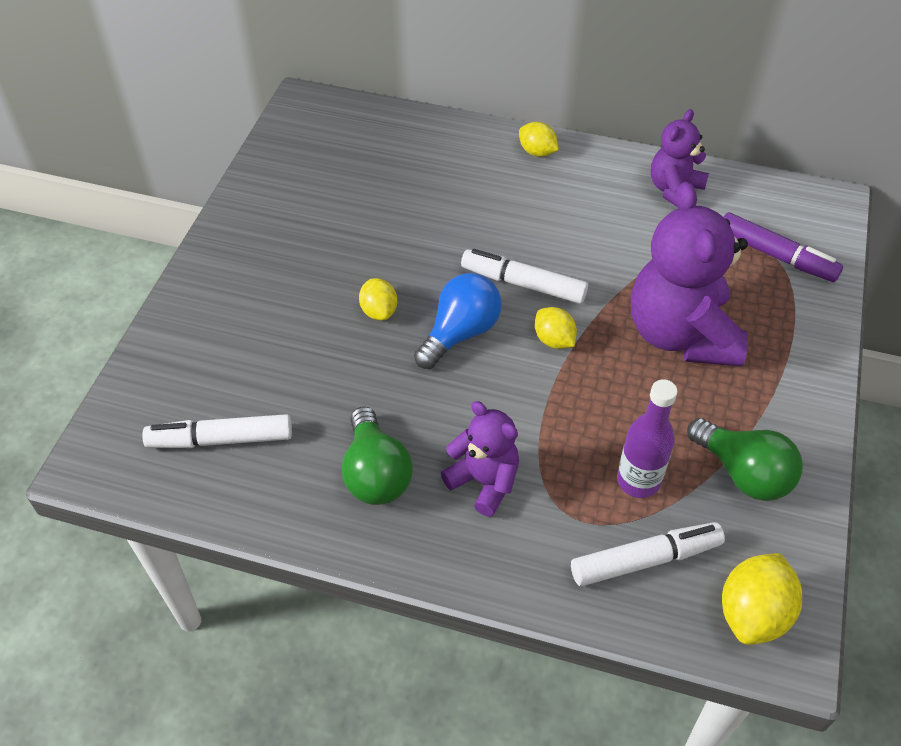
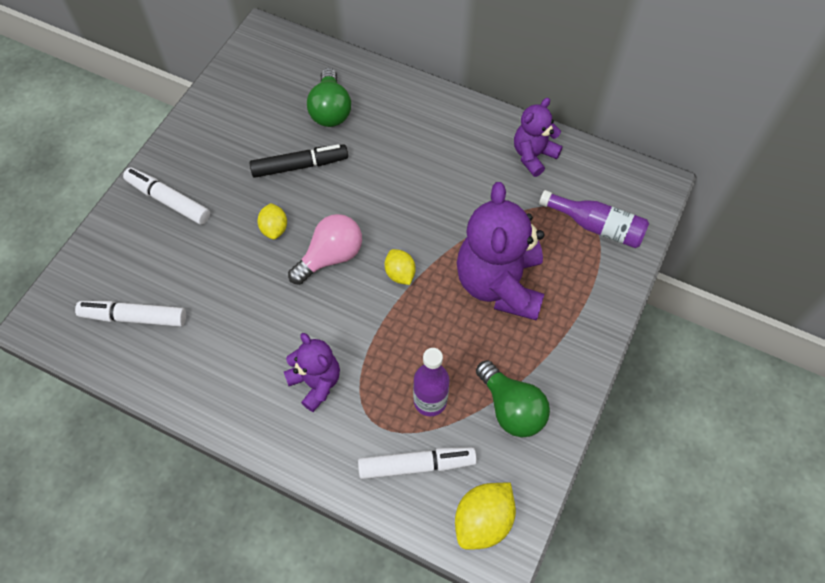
camera: 10 degrees right, 10 degrees up
green light bulb [342,406,413,505] -> green light bulb moved to [307,68,351,127]
blue light bulb [414,273,502,369] -> pink light bulb [288,214,362,285]
white marker [461,249,588,304] -> white marker moved to [123,168,210,225]
yellow lemon [519,122,559,157] -> none
purple marker [724,212,843,282] -> purple bottle [539,190,649,248]
none -> black marker [250,144,348,178]

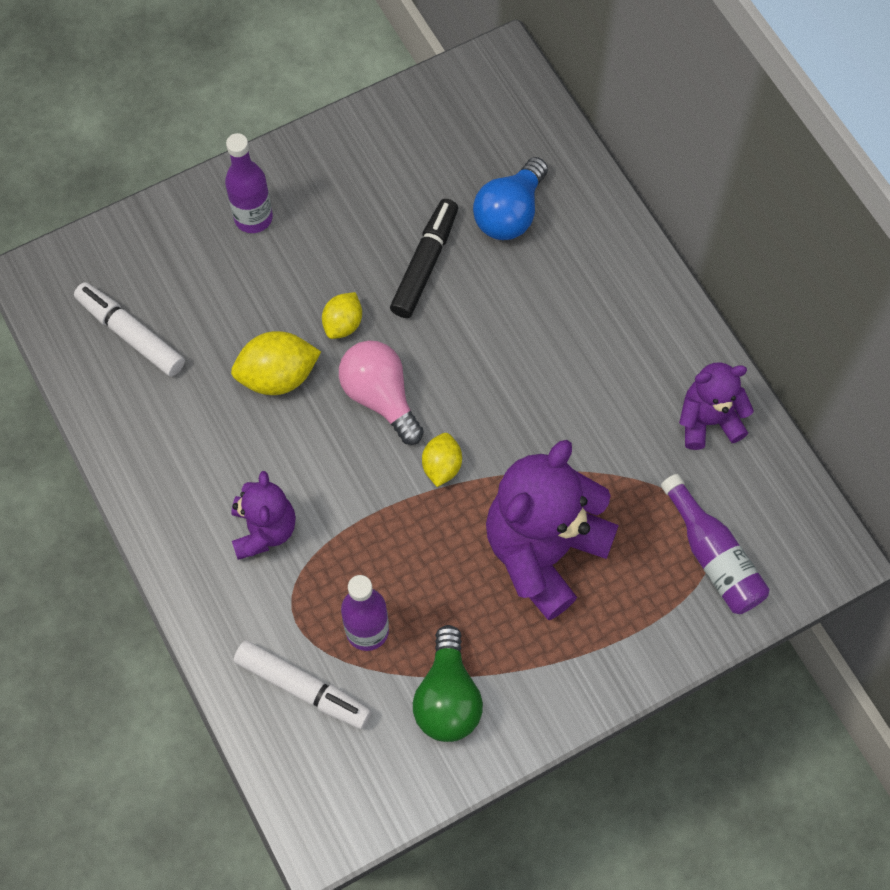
camera: 35 degrees right, 5 degrees up
white marker [123,168,210,225] -> purple bottle [225,133,273,233]
black marker [250,144,348,178] -> black marker turned 90 degrees counterclockwise [390,199,458,318]
pink light bulb [288,214,362,285] -> pink light bulb turned 120 degrees counterclockwise [339,340,424,445]
green light bulb [307,68,351,127] -> blue light bulb [473,157,548,240]
yellow lemon [455,483,516,550] -> yellow lemon moved to [231,331,321,395]

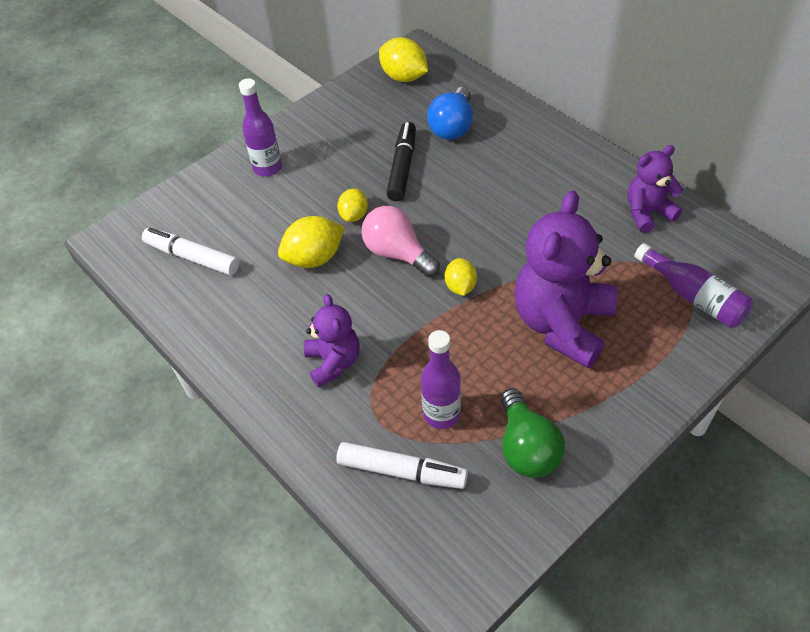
camera: 10 degrees left, 15 degrees down
none -> yellow lemon [379,37,428,82]

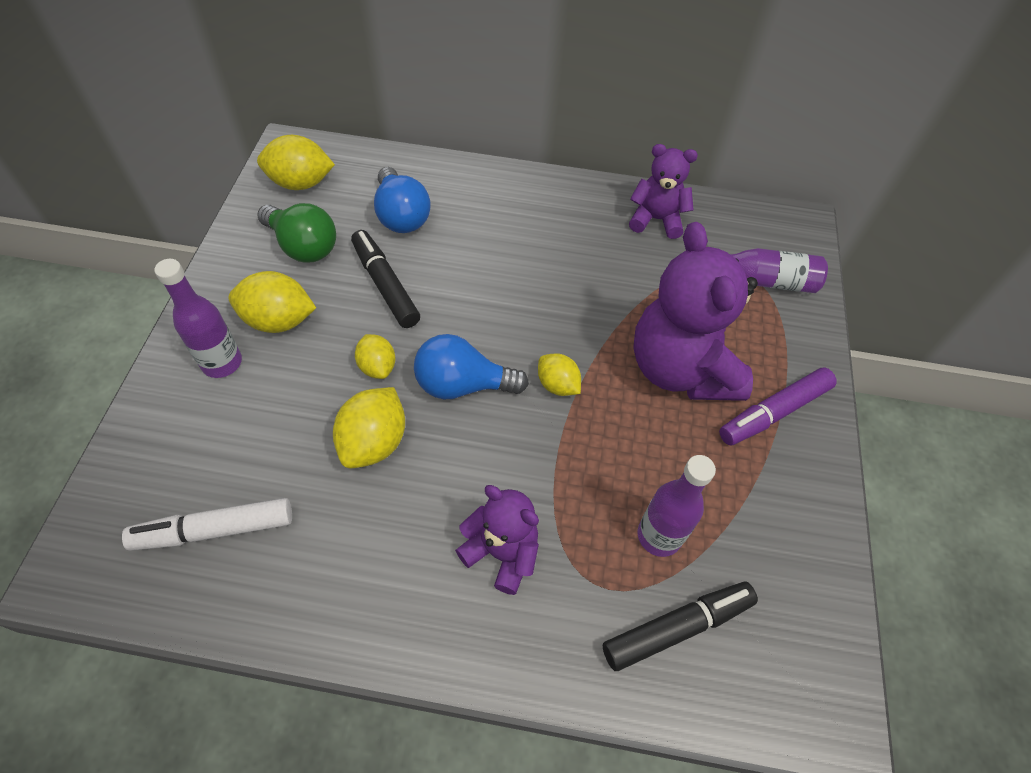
camera: 45 degrees left, 5 degrees up
white marker [336,442,468,489] -> black marker [603,582,758,671]
pink light bulb [362,206,440,277] -> blue light bulb [414,334,529,399]
green light bulb [500,388,565,478] -> green light bulb moved to [257,203,336,263]
purple teddy bear [628,145,683,233] -> purple teddy bear turned 75 degrees clockwise [629,144,698,239]
none -> yellow lemon [228,271,316,333]
none -> purple marker [719,368,837,445]

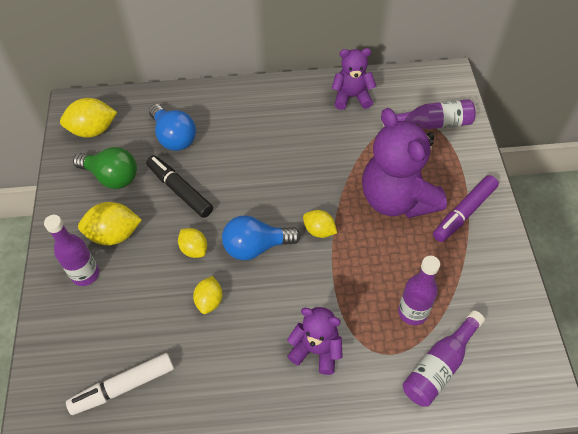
camera: 10 degrees left, 0 degrees up
yellow lemon [333,387,405,468] -> yellow lemon [193,276,223,314], size x0.63
black marker [603,582,758,671] -> purple bottle [403,310,485,406]

